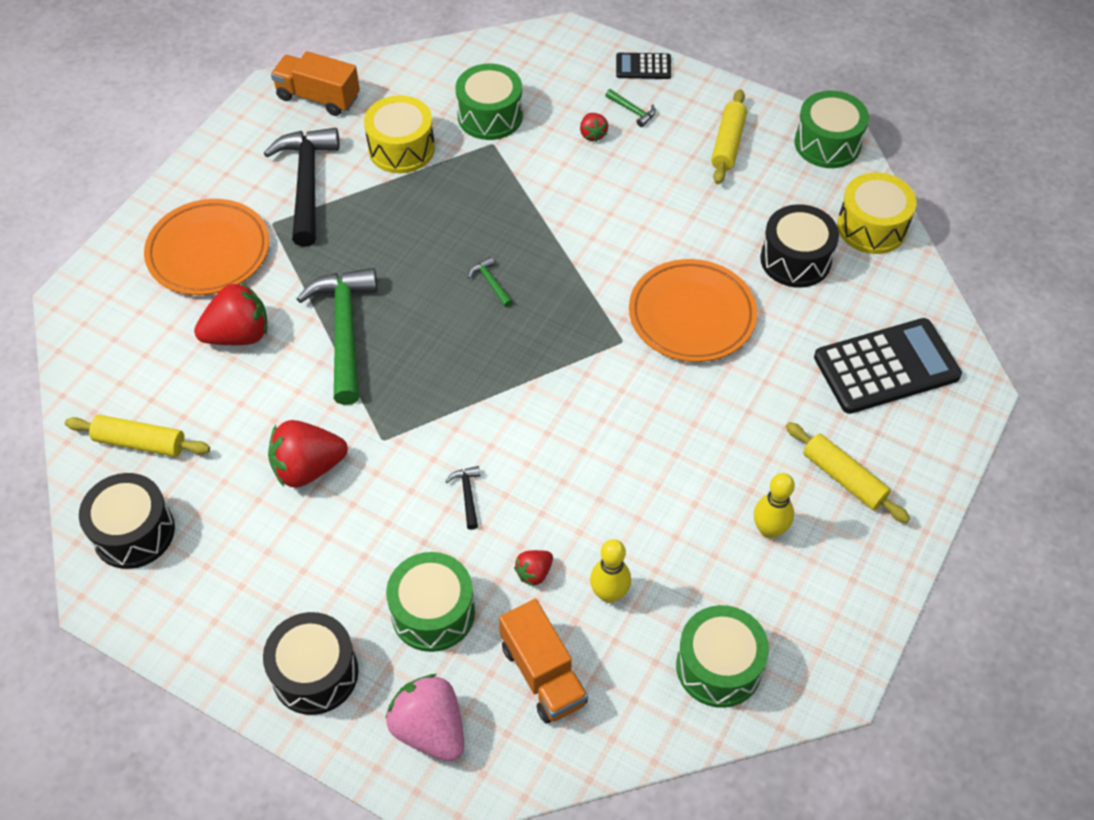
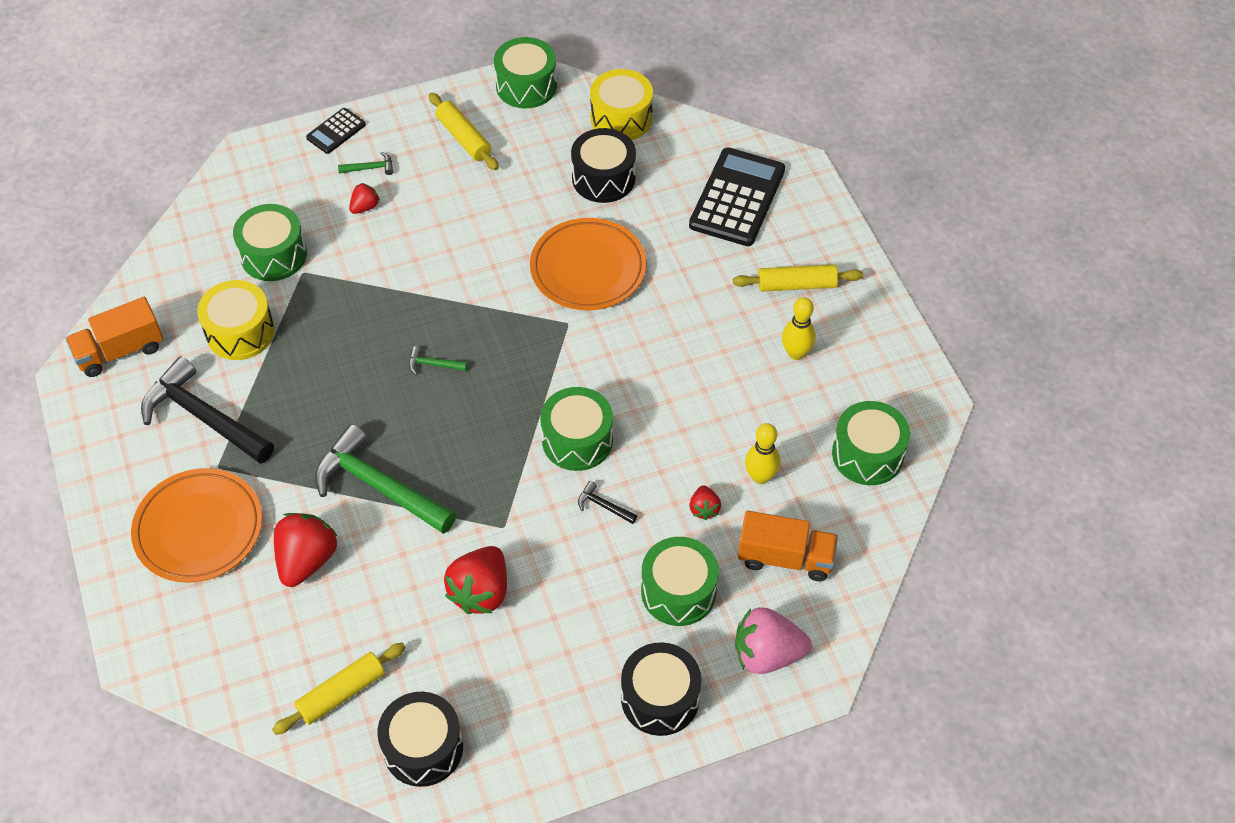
camera: 50 degrees left, 0 degrees up
red strawberry [580,113,608,142] -> red strawberry turned 75 degrees counterclockwise [349,183,380,214]
none -> green drum [540,387,613,471]

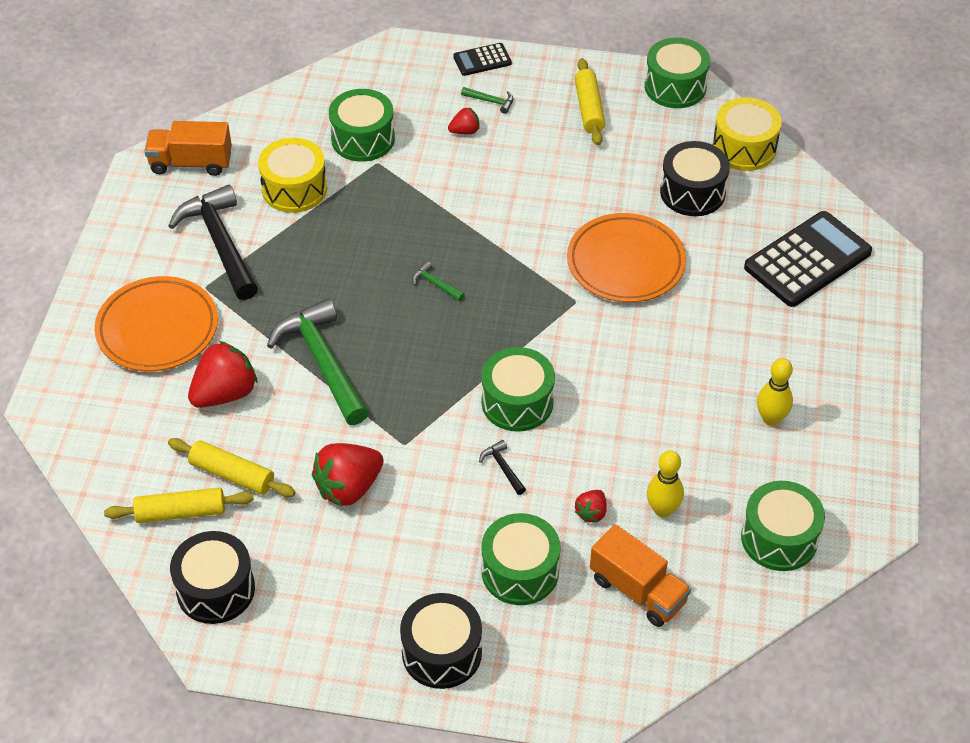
camera: 30 degrees right, 5 degrees down
yellow rolling pin [733,265,863,292] -> yellow rolling pin moved to [168,438,296,497]
pink strawberry [735,607,812,674] -> none

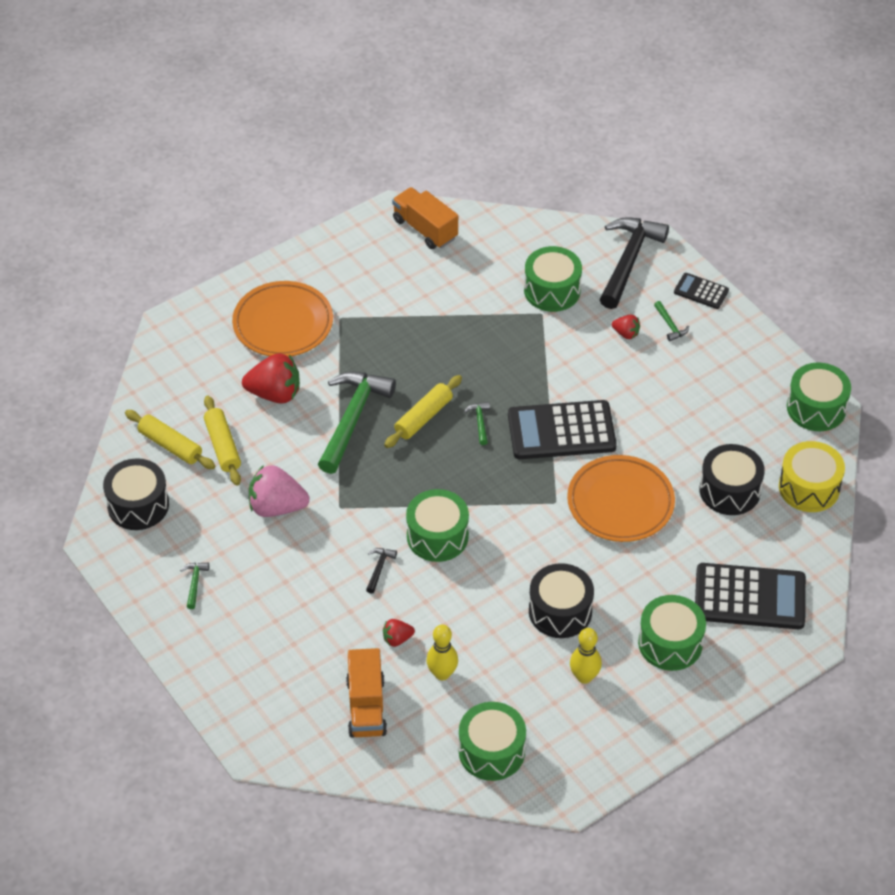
camera: 45 degrees right, 0 degrees up
black hammer [168,185,258,300] -> black hammer moved to [600,217,669,309]
yellow drum [258,138,327,213] -> none
red strawberry [312,443,384,507] -> pink strawberry [249,465,309,517]
black drum [400,593,482,689] -> black drum moved to [529,563,594,638]
green drum [481,513,561,605] -> green drum moved to [638,595,706,671]
yellow rolling pin [575,58,605,145] -> yellow rolling pin moved to [384,375,462,448]
none -> green hammer [180,563,209,609]
none -> black calculator [508,400,617,459]

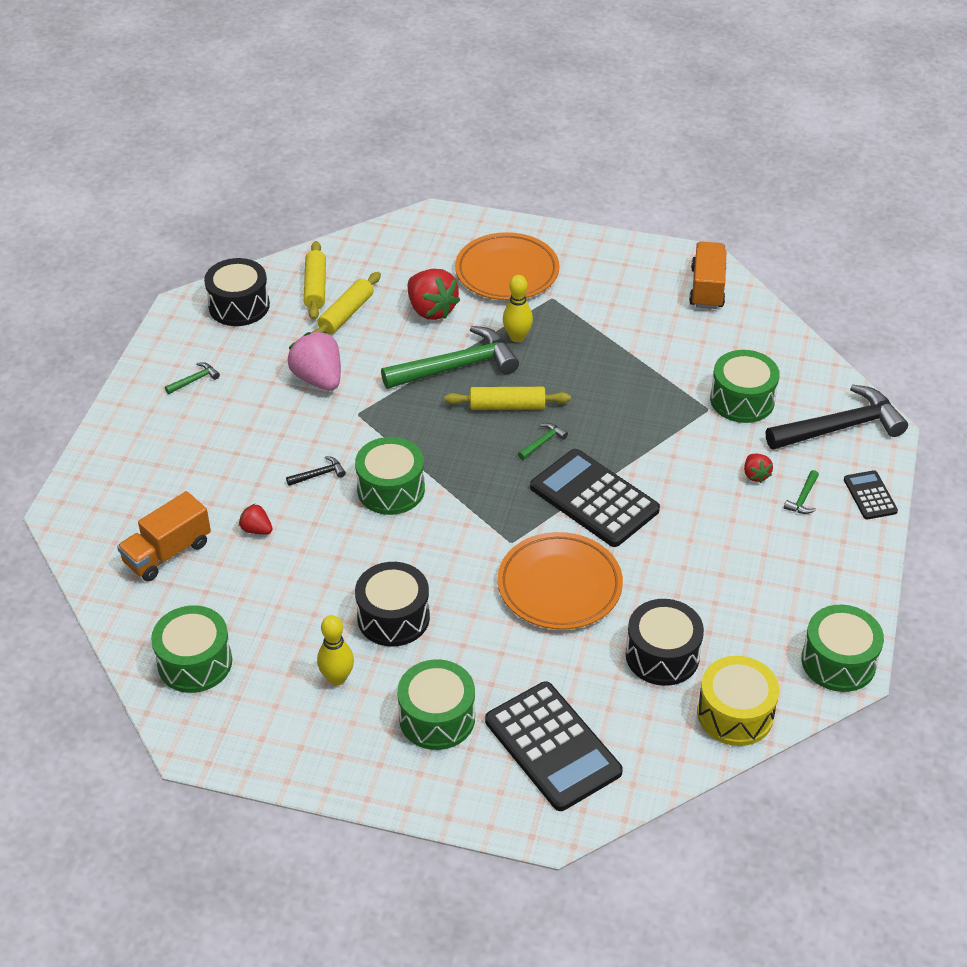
camera: 50 degrees right, 5 degrees down
yellow bowling pin [426,625,458,680] -> yellow bowling pin moved to [503,275,533,342]

